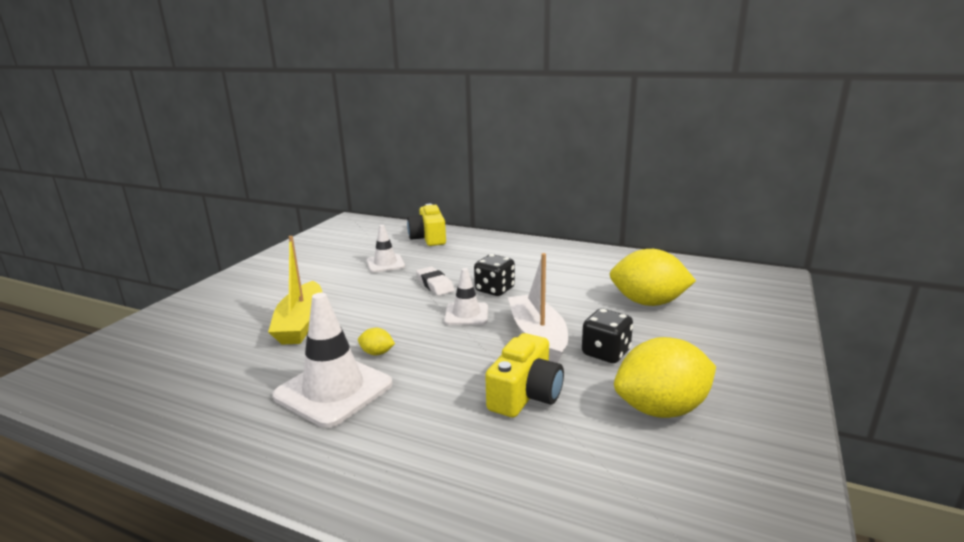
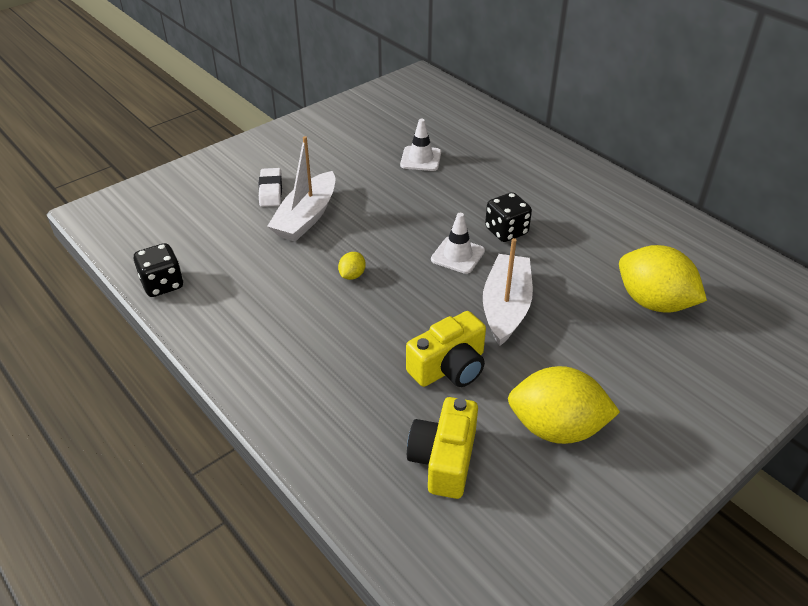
camera: 25 degrees right, 20 degrees up
yellow boat [268,236,323,345] -> white boat [267,136,335,242]
white traffic cone [273,293,393,428] -> none
yellow lemon [358,328,395,355] -> yellow lemon turned 75 degrees clockwise [338,252,366,280]
yellow camera [407,204,446,246] -> yellow camera moved to [407,397,478,499]
white eraser [416,267,454,296] -> white eraser moved to [259,168,282,207]
black dice [582,309,633,363] -> black dice moved to [134,243,184,297]

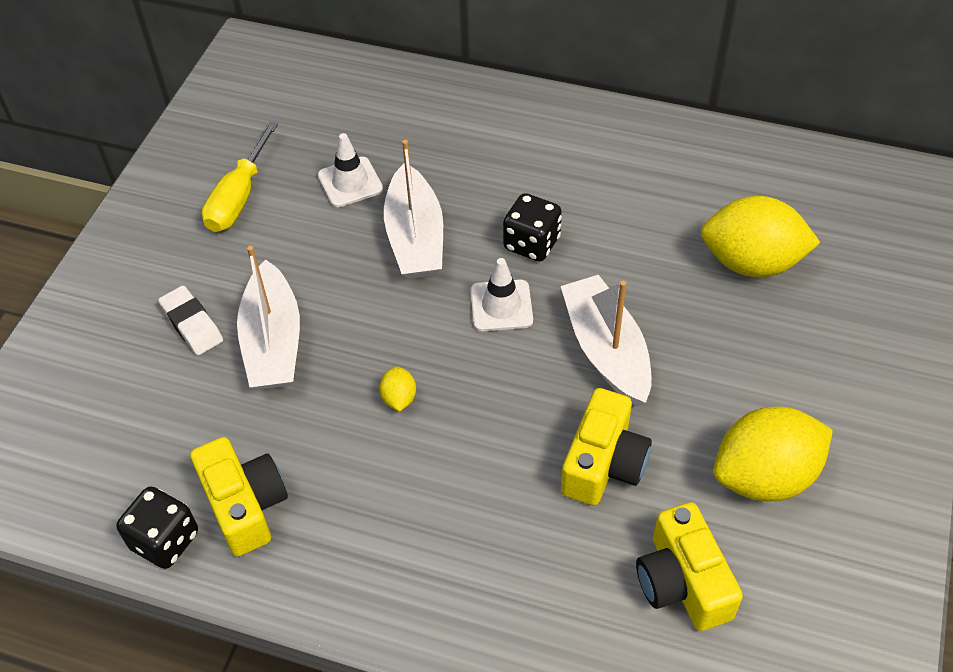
camera: 30 degrees left, 10 degrees up
none -> yellow camera [190,437,288,557]
none -> yellow screwdriver [202,121,278,232]
none -> white boat [384,140,443,279]

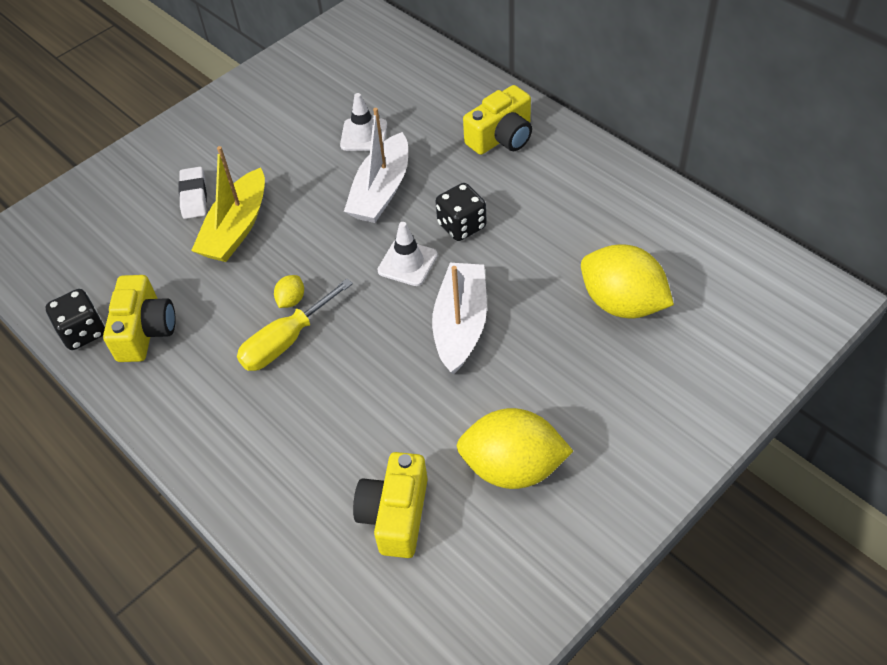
camera: 30 degrees right, 0 degrees up
yellow screwdriver [202,121,278,232] -> yellow screwdriver moved to [237,279,353,371]
white boat [237,246,300,389] -> yellow boat [191,146,265,262]
yellow camera [561,388,652,505] -> yellow camera moved to [463,85,532,155]

